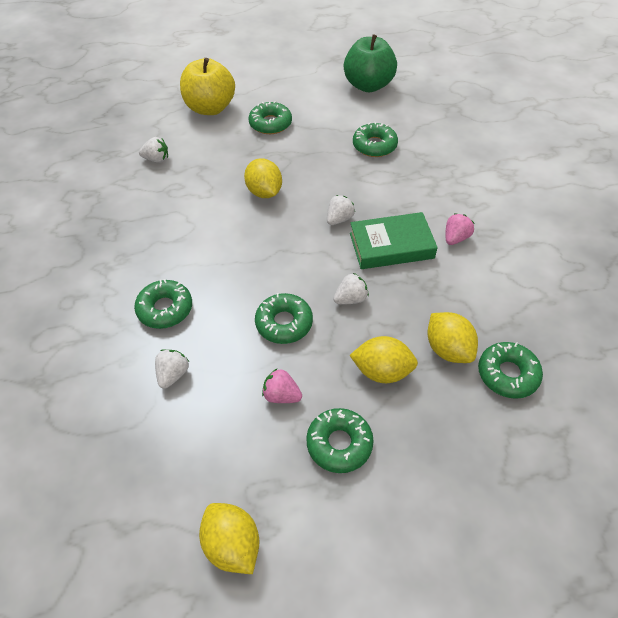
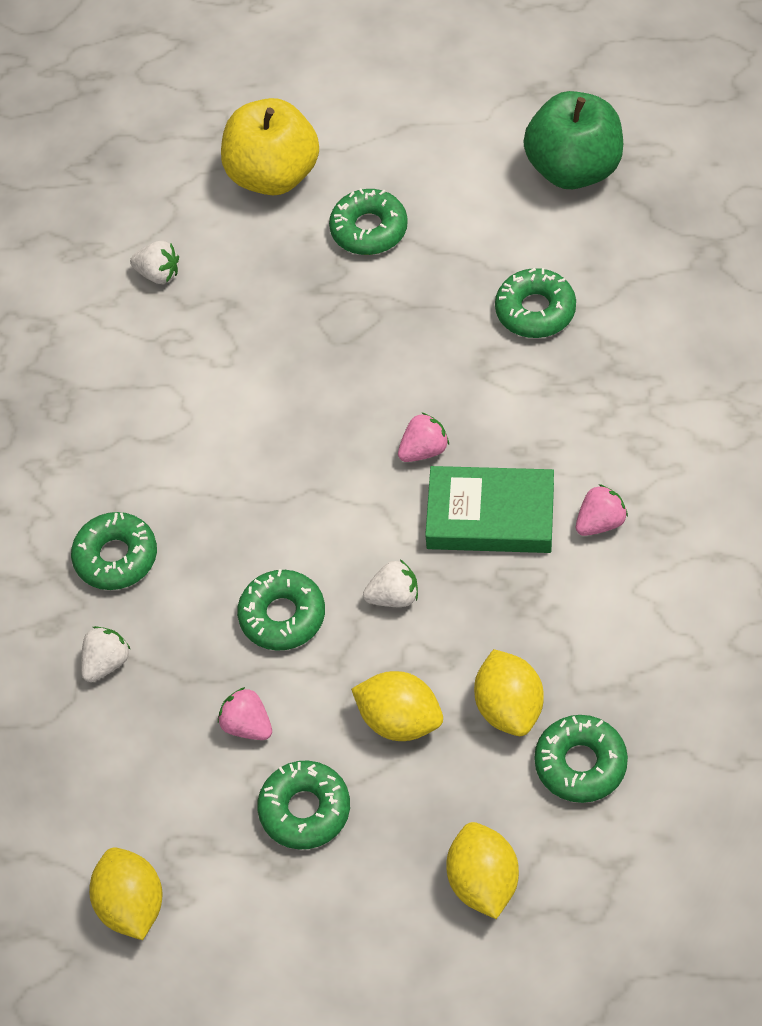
camera: 20 degrees right, 5 degrees up
yellow lemon [244,158,282,198] -> yellow lemon moved to [446,822,519,919]
white strawberry [327,195,355,225] -> pink strawberry [398,412,449,462]

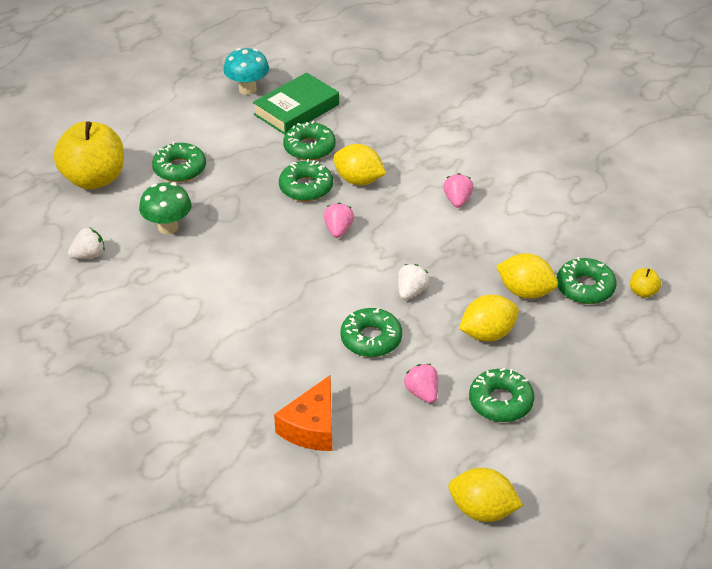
camera: 55 degrees left, 15 degrees down
green donut [71,512,157,590] -> green donut moved to [279,159,333,201]
white strawberry [81,626,131,682] -> orange cheese [274,375,332,451]
pink strawberry [218,687,272,740] -> pink strawberry turned 75 degrees clockwise [404,364,438,403]
green book [425,466,554,553] -> green book moved to [253,73,339,135]
yellow lemon [446,822,519,919] -> yellow lemon moved to [333,144,386,185]
green apple [523,91,623,189] -> turquoise mushroom [223,48,269,95]
none -> green mushroom [139,182,192,235]
none -> yellow apple [630,268,661,298]

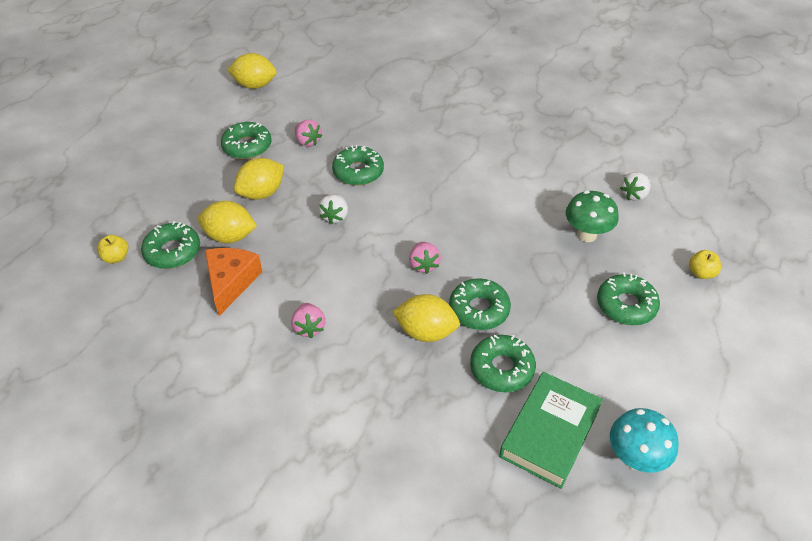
camera: 165 degrees right, 5 degrees up
yellow apple [54,121,124,189] -> yellow apple [689,250,721,279], size x0.40
orange cheese [274,375,332,451] -> orange cheese moved to [205,248,263,316]

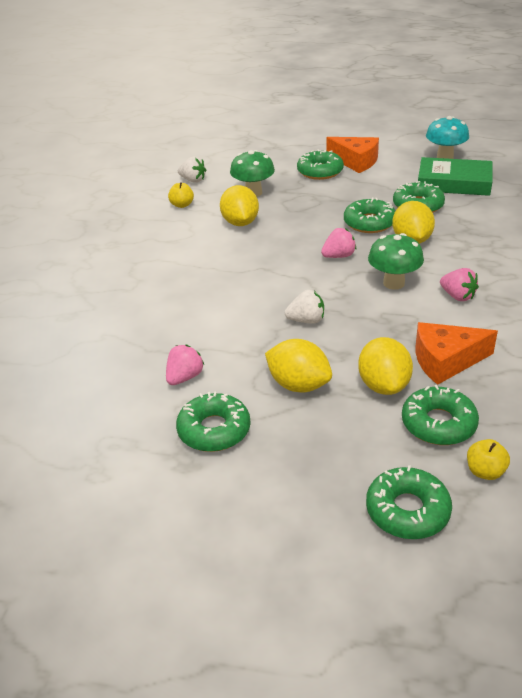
camera: 105 degrees left, 10 degrees down
yellow lemon [227,53,276,89] -> yellow lemon moved to [220,185,259,226]
pink strawberry [291,303,326,338] -> pink strawberry turned 75 degrees clockwise [440,268,479,301]
green donut [332,145,384,186] -> green donut moved to [366,465,452,539]
yellow apple [689,250,721,279] -> yellow apple moved to [168,182,194,208]
none -> orange cheese [327,137,379,173]
none -> green mushroom [368,233,424,290]

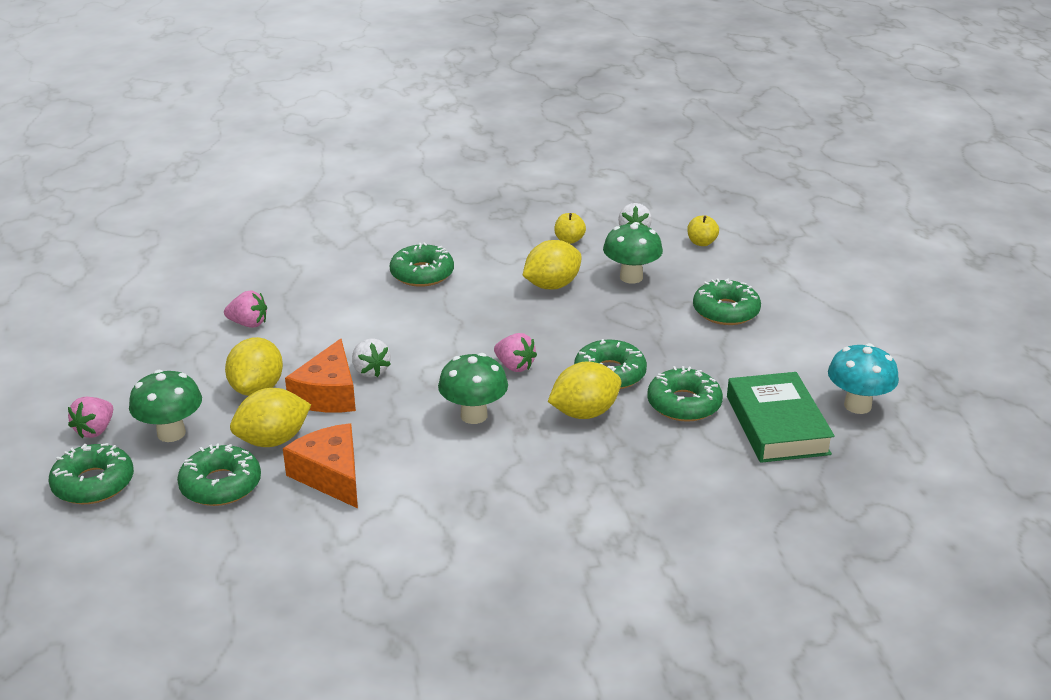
camera: 65 degrees right, 5 degrees down
green donut [176,391,251,452] -> green donut moved to [390,242,454,287]
orange cheese [327,137,379,173] -> orange cheese moved to [285,339,356,412]
pink strawberry [440,268,479,301] -> pink strawberry moved to [68,397,113,438]
yellow apple [467,439,510,480] -> yellow apple moved to [687,215,719,246]
none -> green mushroom [129,370,202,442]

